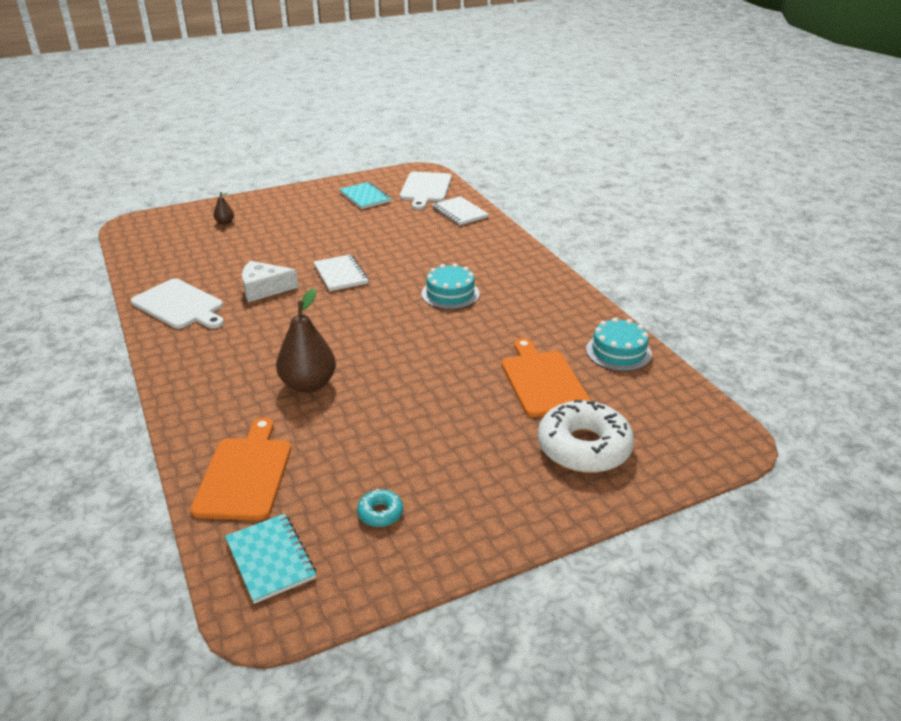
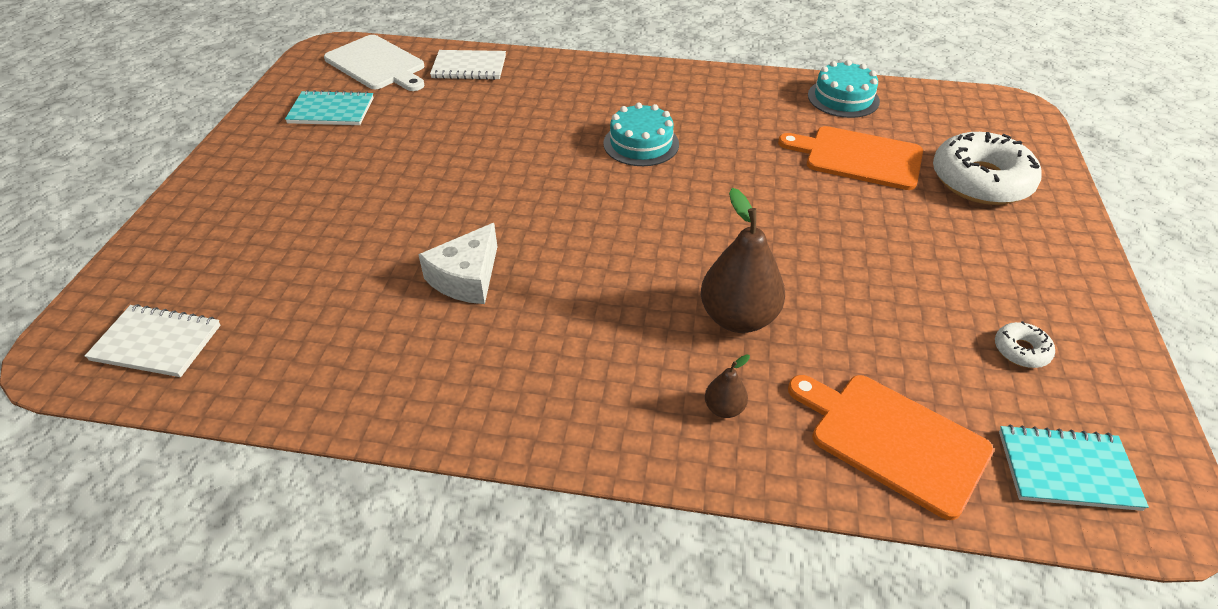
camera: 55 degrees left, 10 degrees up
white cutting board [131,278,224,329] -> none
brown pear [214,192,234,225] -> brown pear moved to [705,354,750,418]
white notebook [313,254,369,291] -> white notebook moved to [85,304,221,377]
turquoise donut [357,489,403,527] -> white donut [995,321,1055,368]

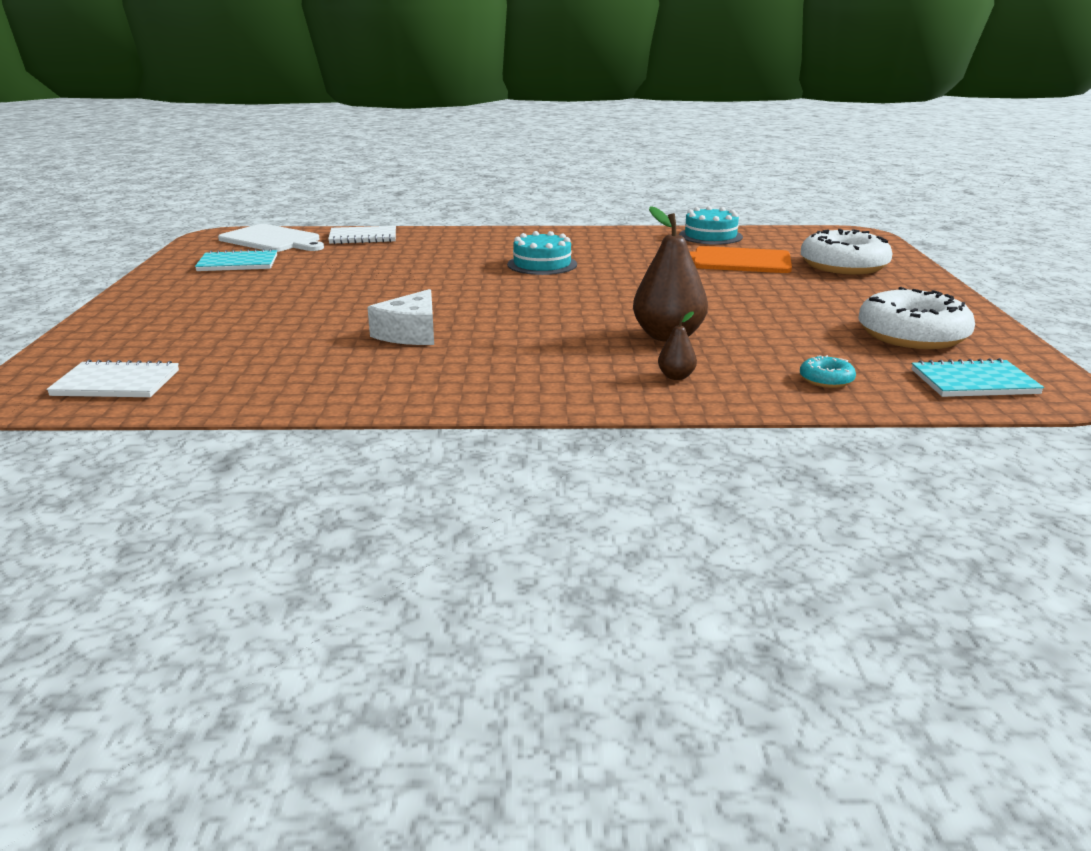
camera: 10 degrees left, 20 degrees down
orange cutting board [788,375,994,520] -> turquoise donut [800,355,856,388]
white donut [995,321,1055,368] -> white donut [858,287,975,349], size x2.26

